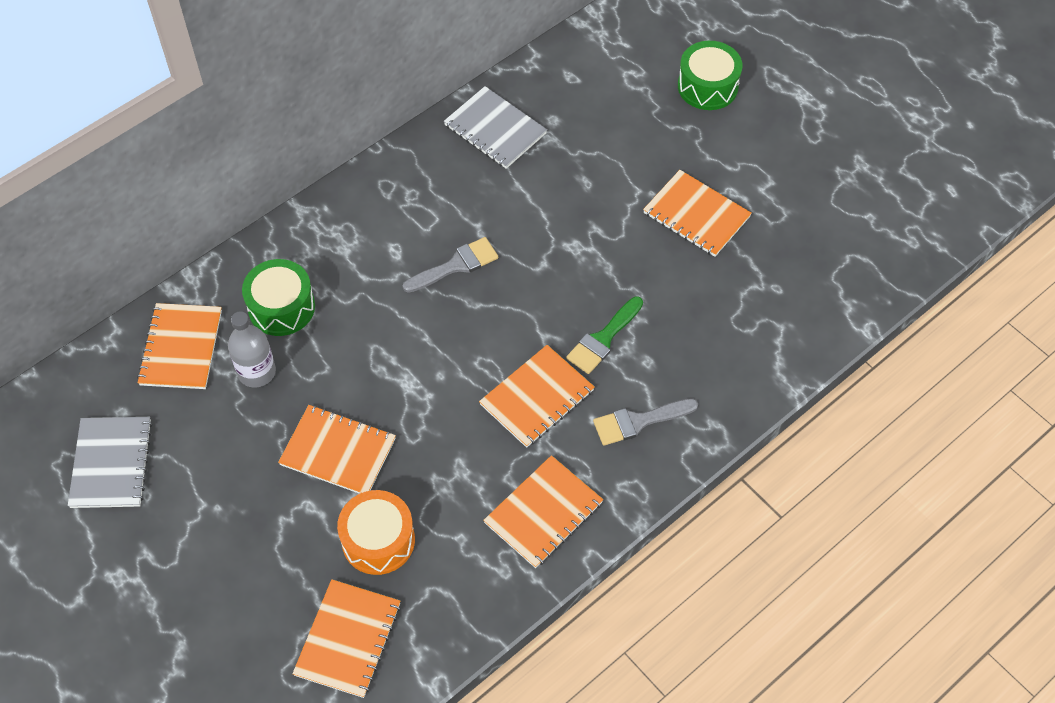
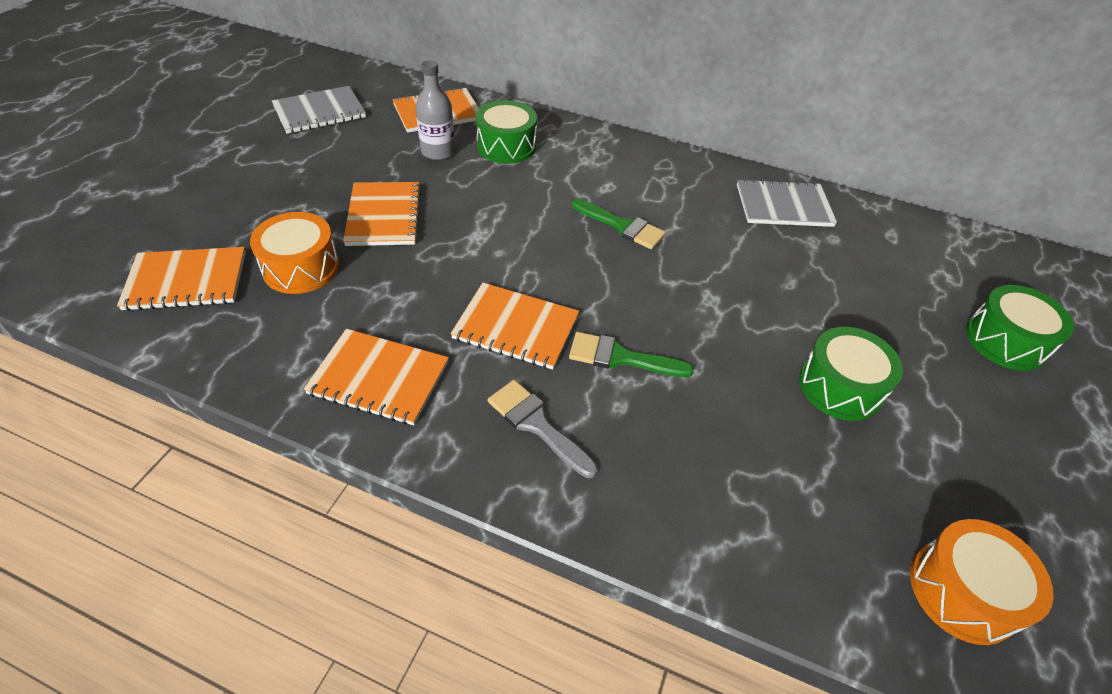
camera: 60 degrees right, 10 degrees down
grey brush [403,237,499,293] -> green brush [571,199,666,249]
grey notebook [444,86,547,169] -> grey notebook turned 75 degrees clockwise [737,179,837,227]
orange notebook [643,170,752,257] -> green drum [799,327,903,421]
none -> orange drum [910,519,1054,645]

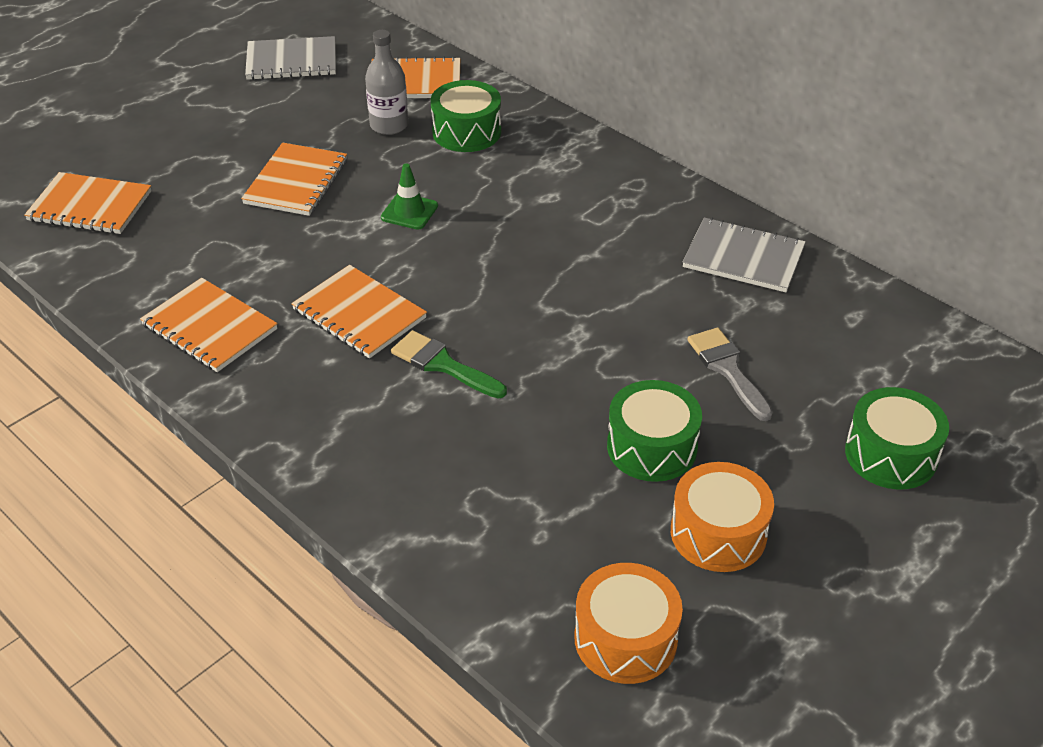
camera: 25 degrees right, 5 degrees down
orange drum [250,212,339,294] -> orange drum moved to [671,462,774,572]
grey brush [488,380,598,478] -> grey brush moved to [687,328,773,421]
green brush [571,199,666,249] -> none
none -> green traffic cone [381,163,438,230]

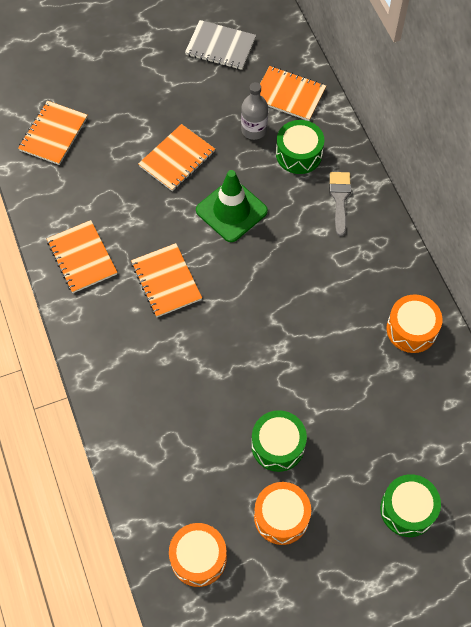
camera: 25 degrees right, 20 degrees up
orange notebook [24,172,152,234] -> orange notebook turned 75 degrees clockwise [18,101,88,165]
green traffic cone [381,163,438,230] -> green traffic cone [196,170,268,242], size x1.86
green brush [391,330,507,399] -> none
grey notebook [683,217,806,292] -> orange drum [387,294,443,353]
grey brush [687,328,773,421] -> grey brush moved to [329,172,351,236]

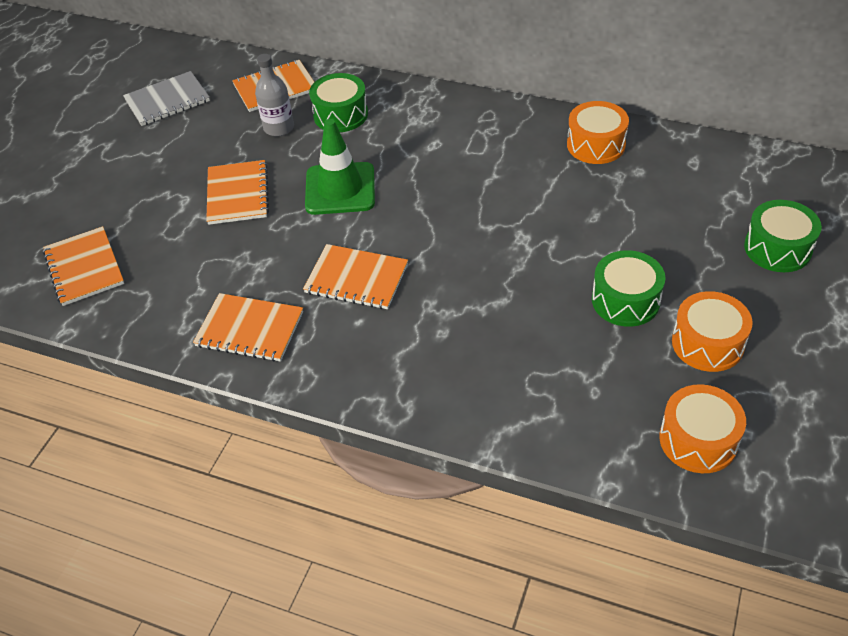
camera: 45 degrees left, 15 degrees down
grey brush [329,172,351,236] -> none

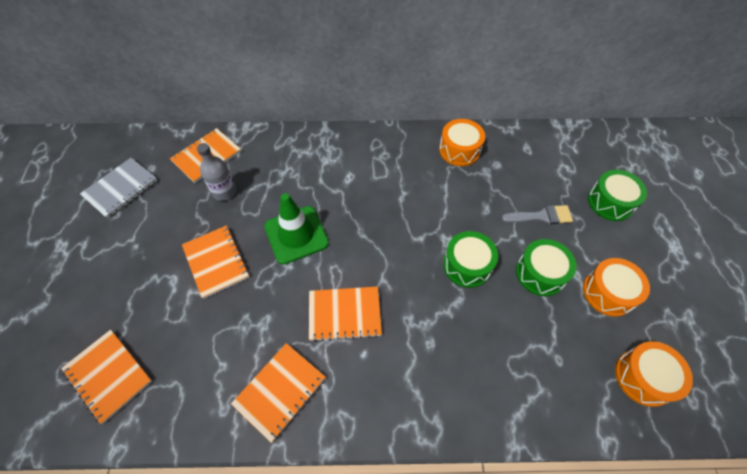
camera: 25 degrees left, 10 degrees up
orange notebook [193,293,303,362] -> orange notebook turned 45 degrees counterclockwise [231,343,326,443]
green drum [309,73,368,132] -> green drum moved to [443,231,498,288]
none -> grey brush [502,205,573,224]

